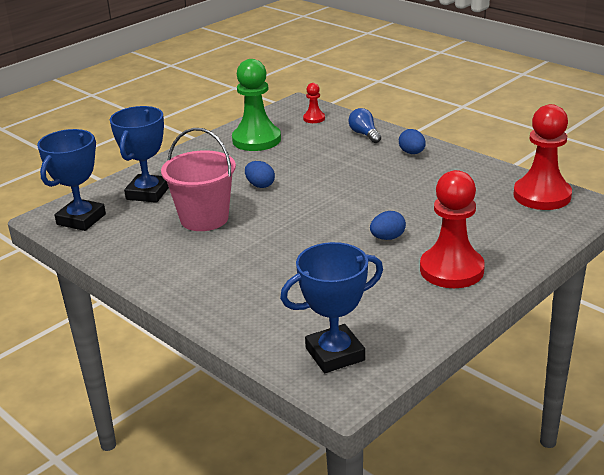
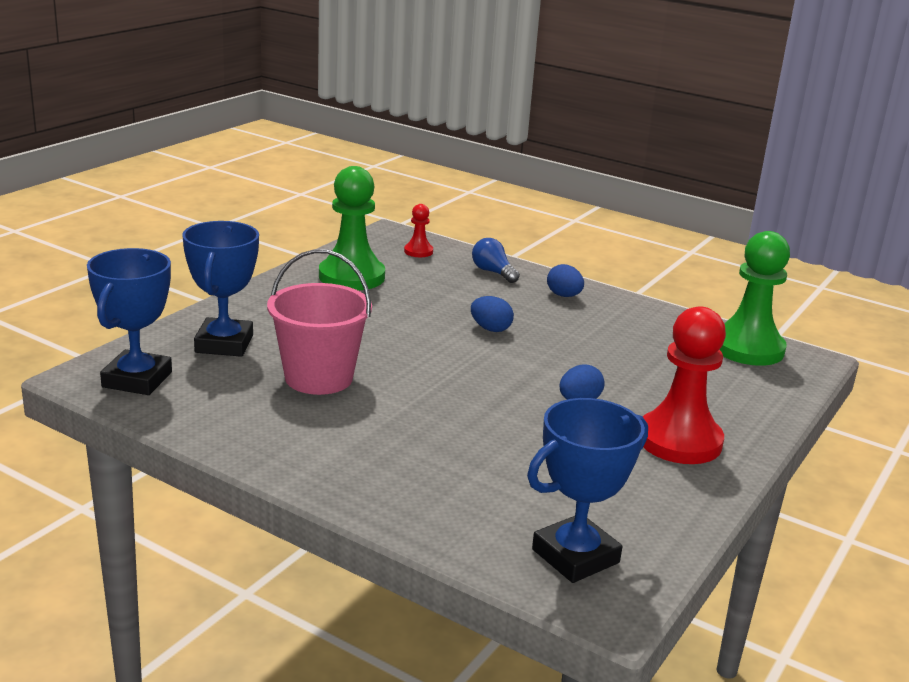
camera: 15 degrees left, 5 degrees down
blue egg [245,161,275,188] -> blue egg moved to [471,296,514,332]
red pawn [513,104,572,210] -> green pawn [719,231,790,366]

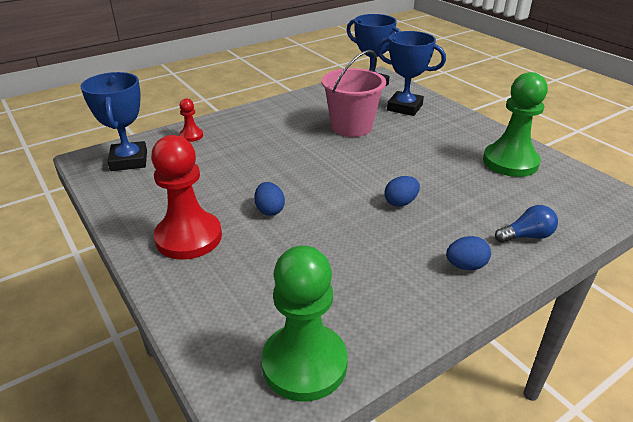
camera: 115 degrees right, 10 degrees up
red pawn [404,204,433,257] -> red pawn moved to [179,98,203,142]

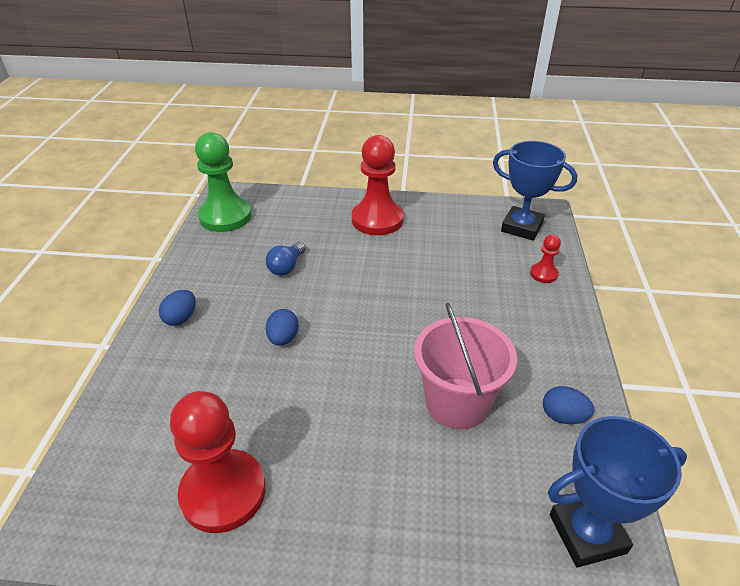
camera: 130 degrees right, 5 degrees up
blue egg [254,182,285,216] -> blue egg moved to [543,386,594,424]
blue trophy [377,31,446,116] -> none
green pawn [483,72,548,177] -> red pawn [170,391,266,533]
blue light bulb [495,205,558,243] -> blue light bulb moved to [266,242,306,276]

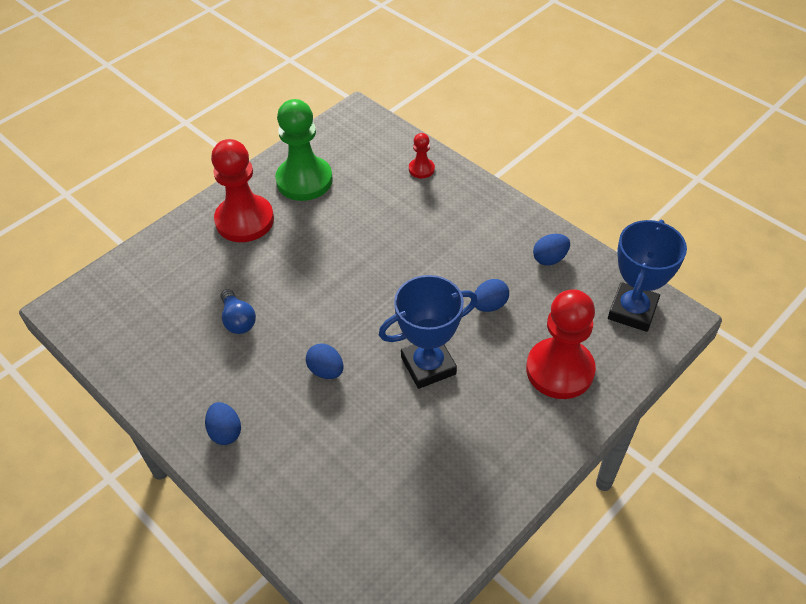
camera: 50 degrees left, 10 degrees up
red pawn [170,391,266,533] -> red pawn moved to [526,289,596,399]
green pawn [195,132,252,232] -> green pawn moved to [275,99,333,201]
pink bucket [414,303,517,430] -> blue egg [475,279,509,312]
blue trophy [493,141,577,240] -> blue trophy moved to [379,275,478,389]

